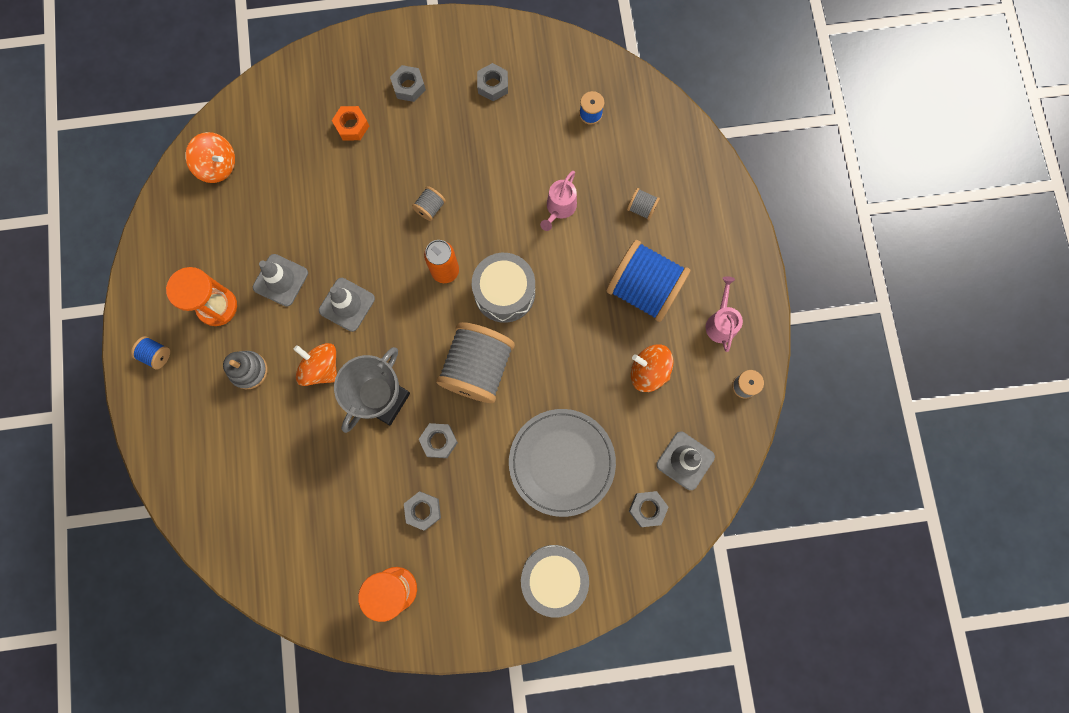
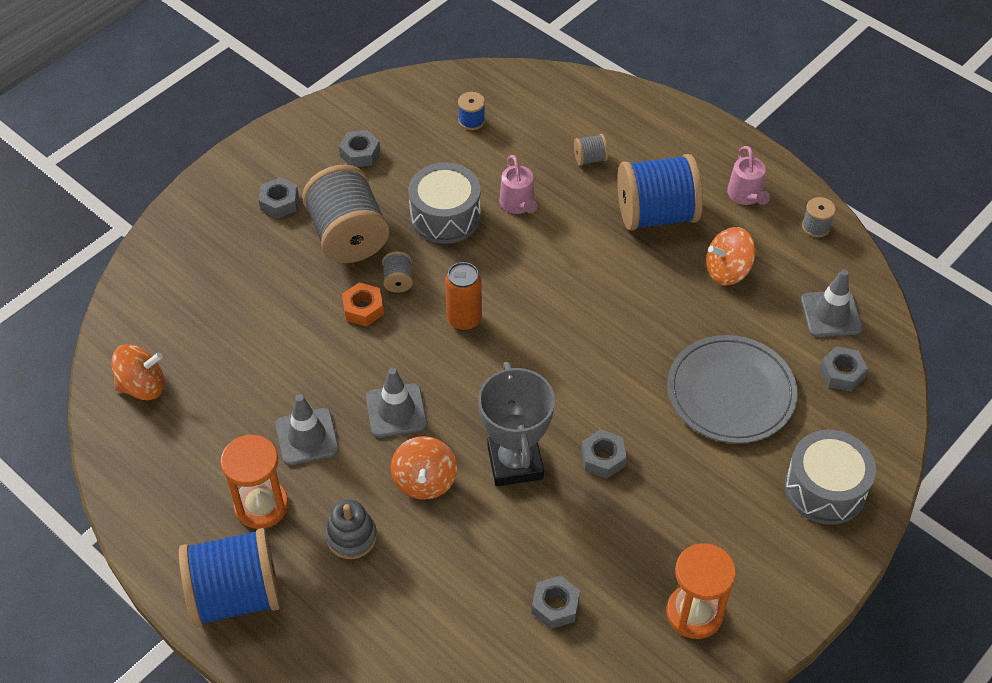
camera: 40 degrees left, 25 degrees down
blue spool [131,336,170,370] -> blue spool [179,528,280,628], size x2.40
orange spinning top [293,343,337,386] -> orange spinning top turned 90 degrees counterclockwise [391,436,457,500]
orange nut [332,106,369,141] -> orange nut moved to [342,282,384,327]
grey nut [404,491,441,531] -> grey nut moved to [532,575,580,629]
grey spool [436,322,515,403] -> grey spool moved to [302,165,389,263]
grey drum [472,253,535,323] -> grey drum moved to [408,162,481,244]
pink watering can [706,276,743,352] -> pink watering can turned 150 degrees counterclockwise [727,146,770,205]

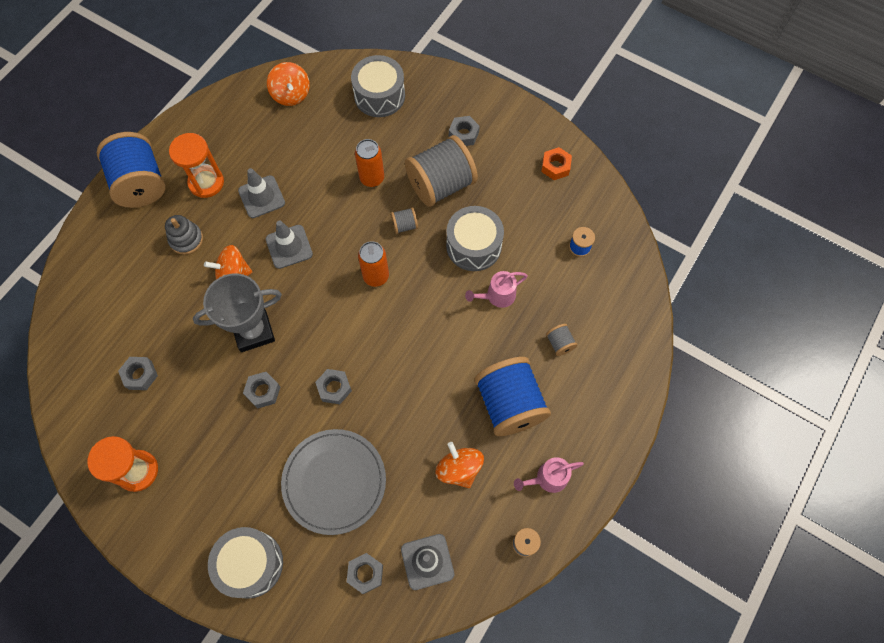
camera: 80 degrees right, 15 degrees up
grey nut [339,130,380,167] -> grey nut moved to [315,369,352,404]
orange nut [342,282,384,327] -> orange nut moved to [541,147,572,180]
none -> grey drum [351,55,405,117]
none -> orange can [355,139,384,187]

